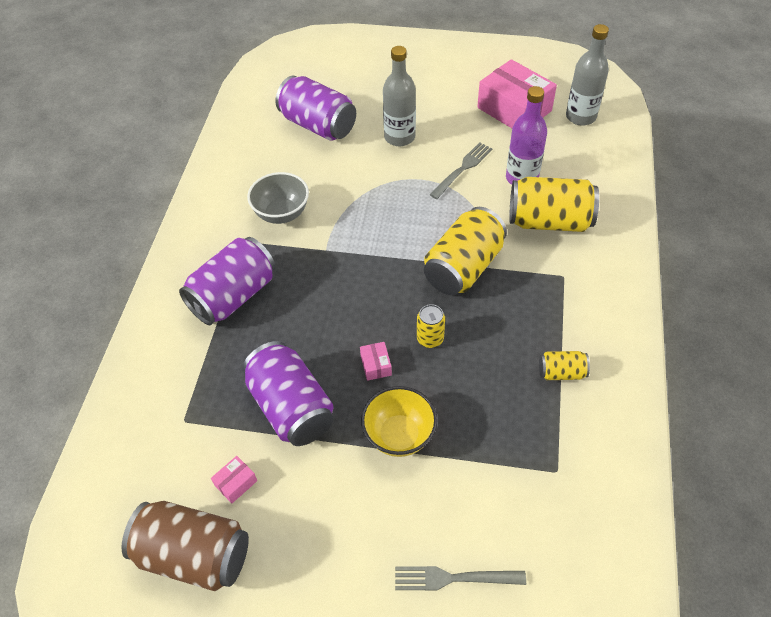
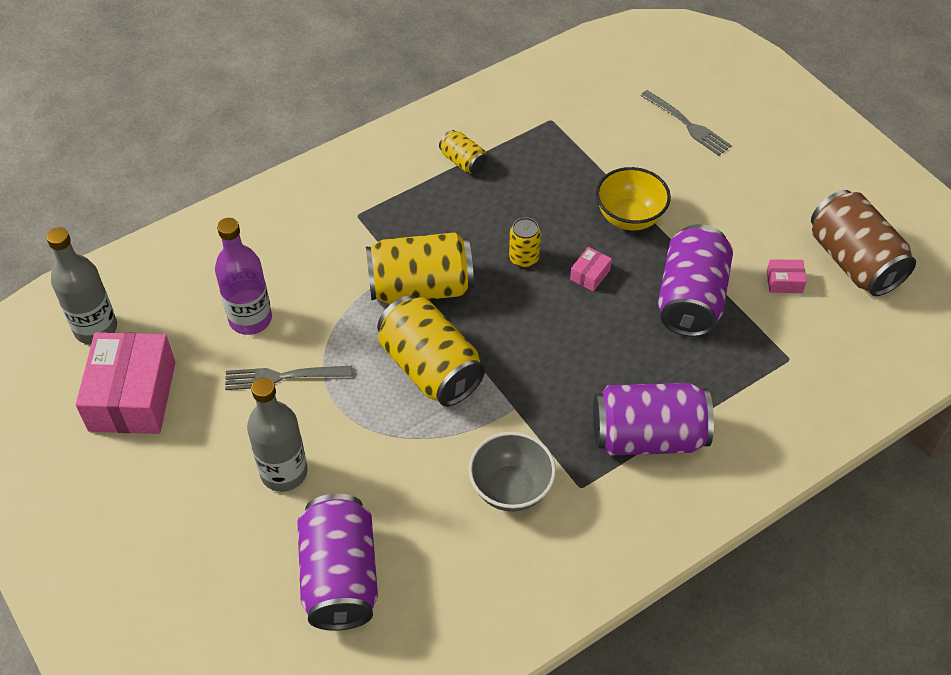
camera: 135 degrees left, 0 degrees up
yellow can [509,177,599,232] -> yellow can moved to [377,295,485,407]

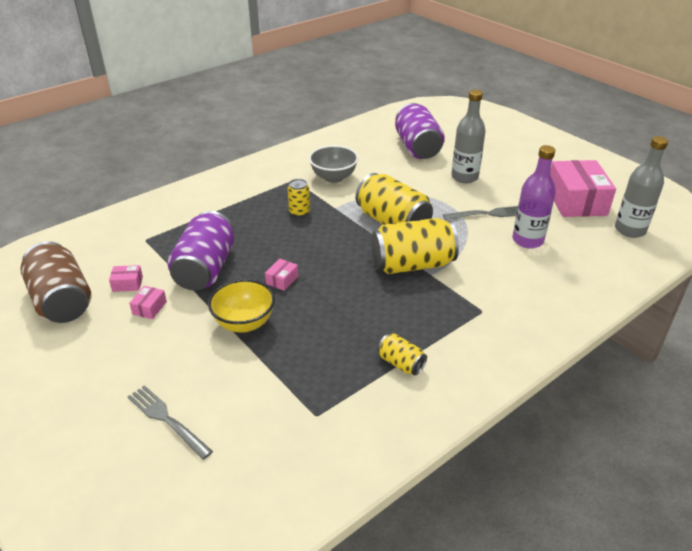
camera: 175 degrees right, 15 degrees down
yellow can [509,217,541,268] -> yellow can moved to [288,179,310,217]
purple can [593,383,714,455] -> none
none -> pink box [129,286,167,319]

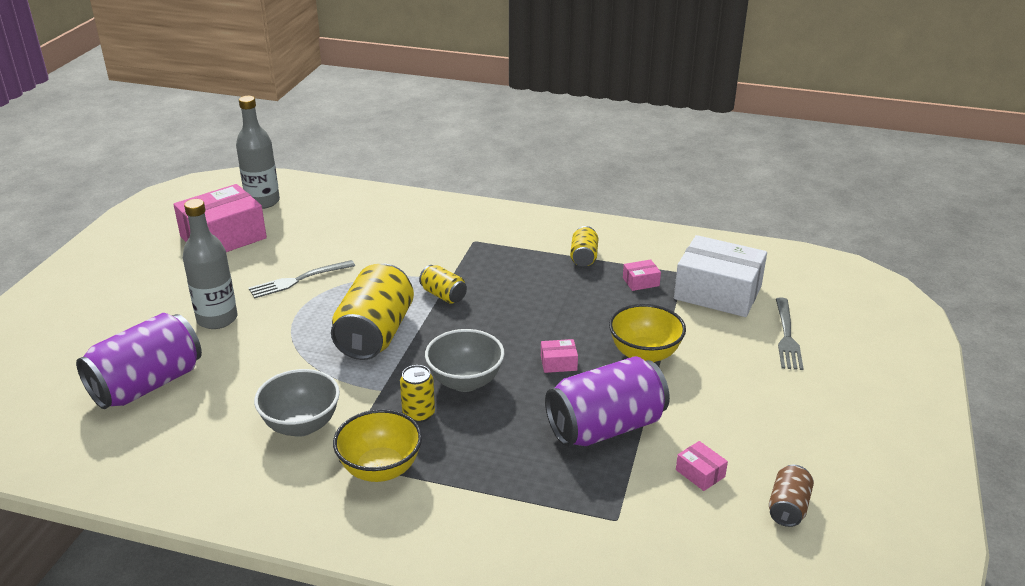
camera: 125 degrees left, 5 degrees down
brown can [20,241,91,323] -> brown can [769,465,814,527], size x0.49
pink box [129,286,167,319] -> pink box moved to [623,259,661,291]
yellow can [371,218,459,274] -> yellow can [419,265,467,304], size x0.49
grey fork [443,206,518,220] -> grey fork turned 75 degrees counterclockwise [249,260,355,298]
purple bottle [512,145,556,248] -> none
none -> yellow bowl [333,409,422,482]
none -> grey bowl [425,329,504,392]
none -> white box [674,235,767,317]

